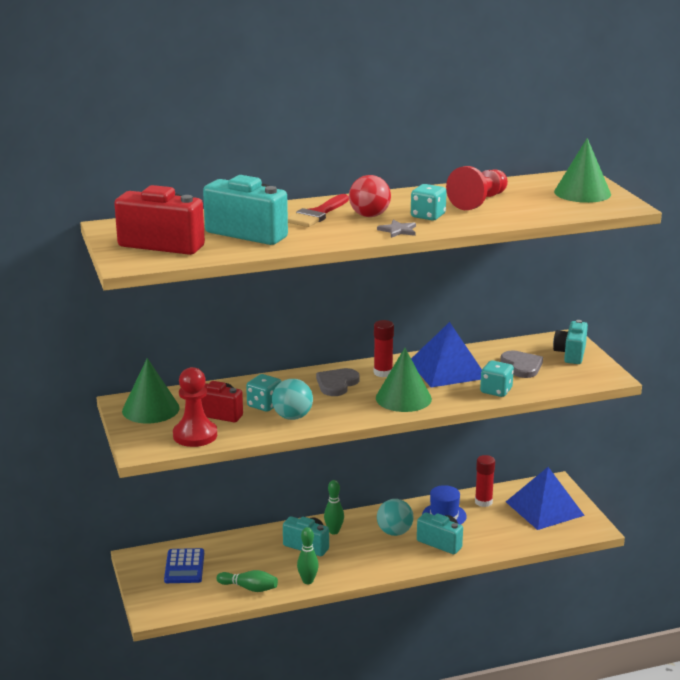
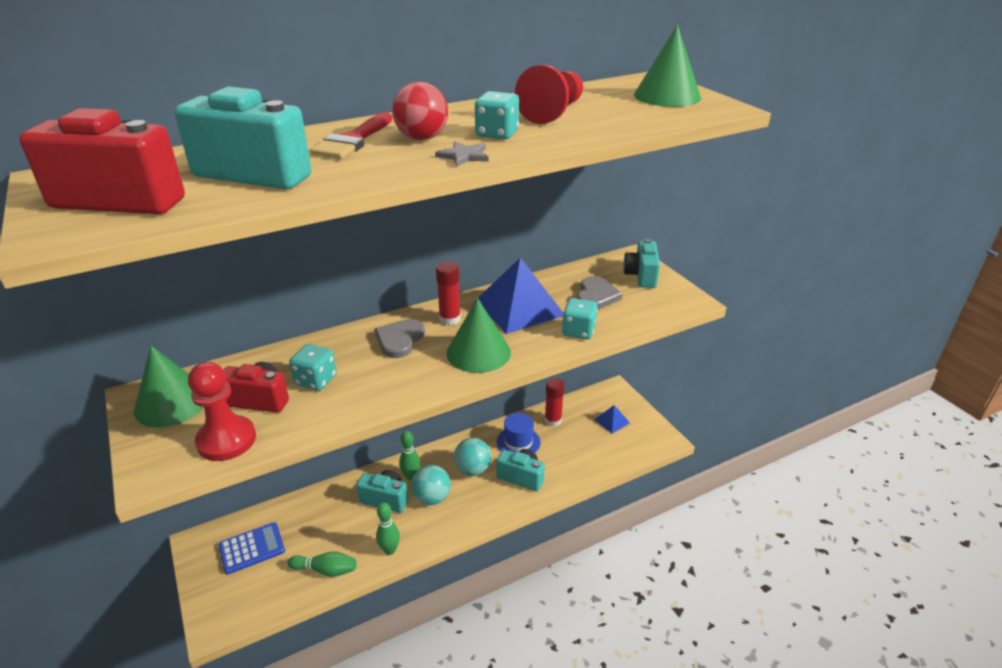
camera: 10 degrees left, 10 degrees up
blue calculator [164,548,204,583] -> blue calculator turned 105 degrees counterclockwise [219,522,285,575]
turquoise ball [272,379,313,420] -> turquoise ball moved to [411,465,451,505]
grey heart [500,350,543,378] -> grey heart turned 45 degrees clockwise [577,276,622,309]
blue pyramid [506,467,585,530] -> blue pyramid [594,405,630,433], size x0.46

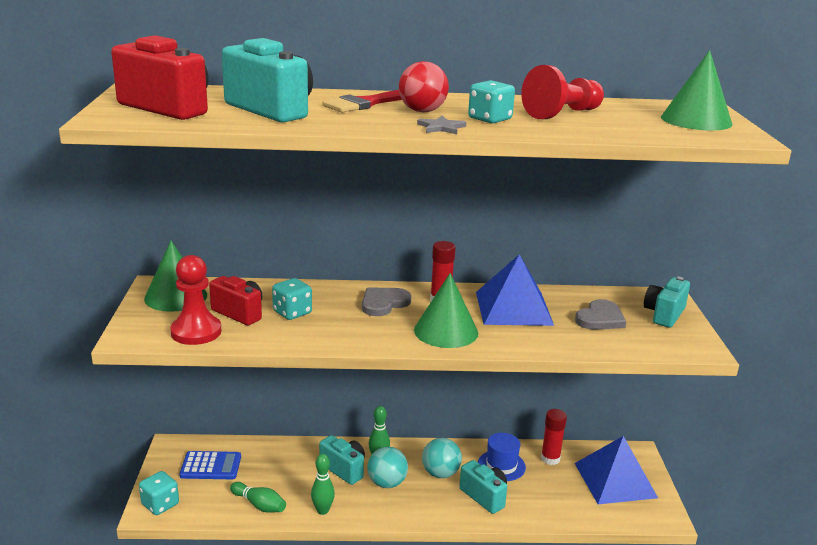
camera: 25 degrees right, 10 degrees down
turquoise dice [562,298,598,339] -> turquoise dice moved to [139,471,179,515]
blue pyramid [594,405,630,433] -> blue pyramid [575,436,658,504], size x2.16

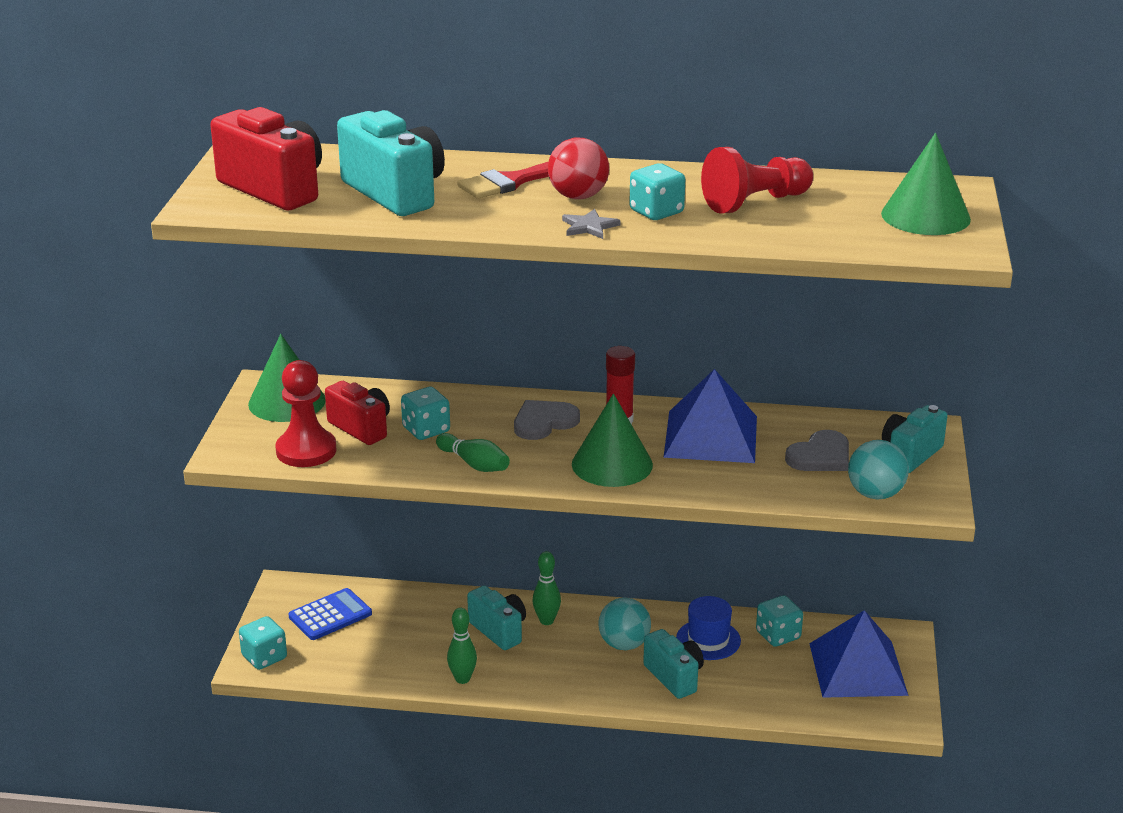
camera: 10 degrees right, 5 degrees up
blue calculator [180,451,241,479] -> blue calculator turned 45 degrees counterclockwise [288,588,372,640]
green bowling pin [230,482,286,513] -> green bowling pin moved to [436,433,510,472]
turquoise ball [367,447,408,488] -> turquoise ball moved to [848,440,909,500]
red glue stick [541,409,567,465] -> turquoise dice [756,595,803,647]

